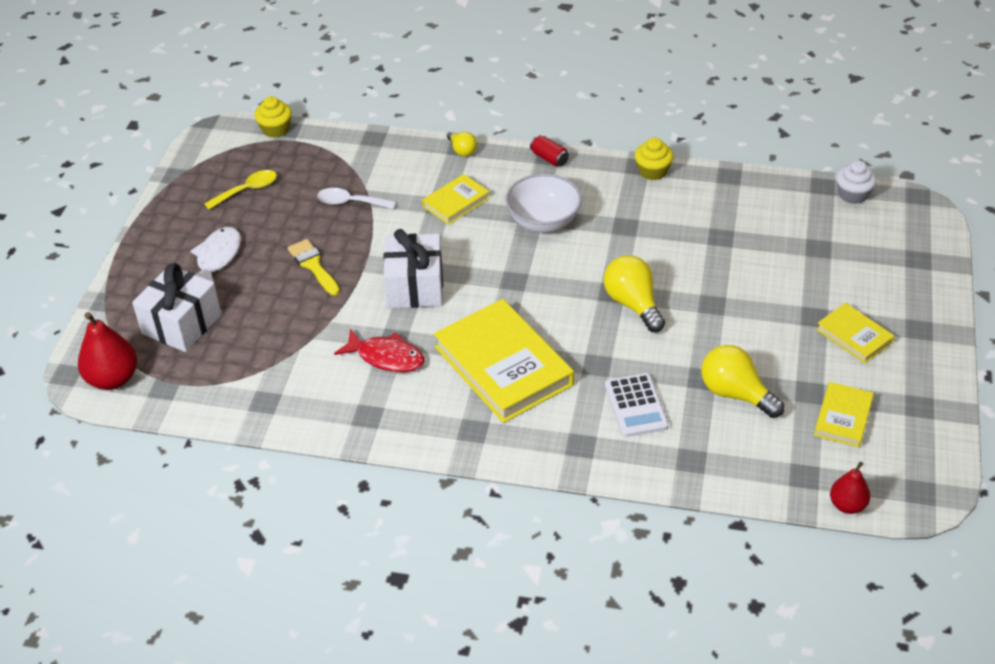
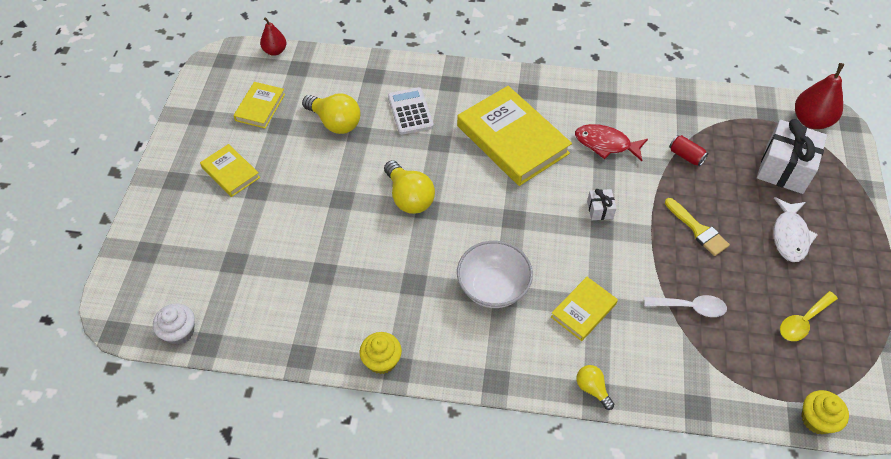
camera: 175 degrees right, 10 degrees up
white gift [384,229,443,308] -> white gift [587,189,616,220], size x0.46
red can [530,135,569,167] -> red can moved to [669,135,708,166]

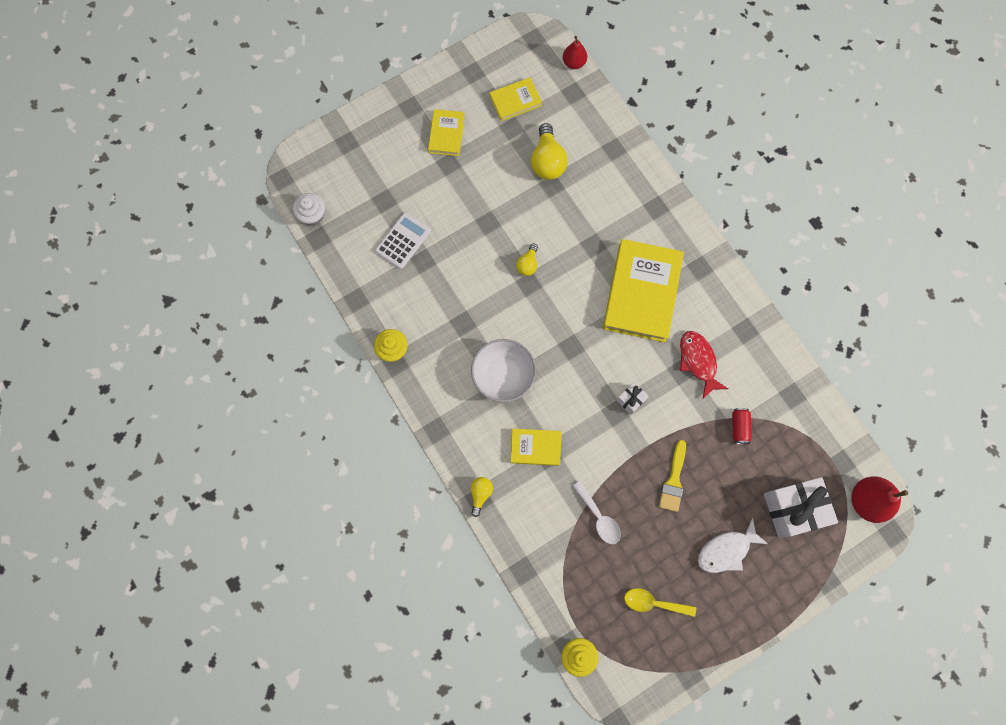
camera: 50 degrees right, 20 degrees up
yellow light bulb [384,160,435,214] -> yellow light bulb [516,243,538,276], size x0.56
white calculator [388,87,434,135] -> white calculator moved to [375,212,431,269]

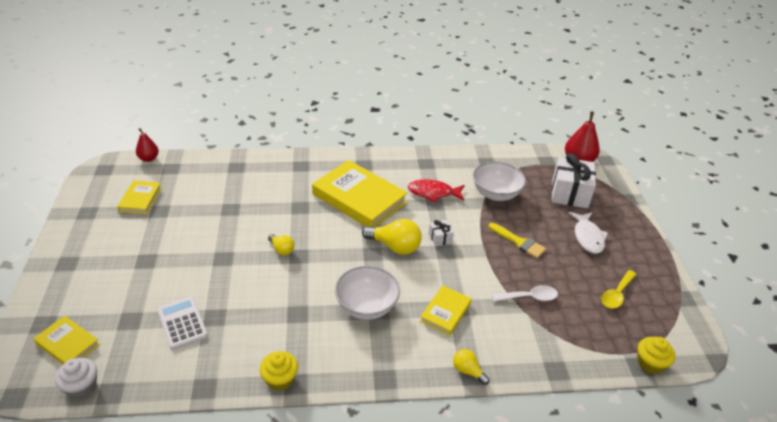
camera: 65 degrees left, 35 degrees down
yellow book [428,109,465,156] -> yellow book moved to [33,316,100,364]
yellow light bulb [531,123,568,180] -> yellow light bulb moved to [362,219,422,255]
red can [732,408,752,444] -> white bowl [473,161,526,201]

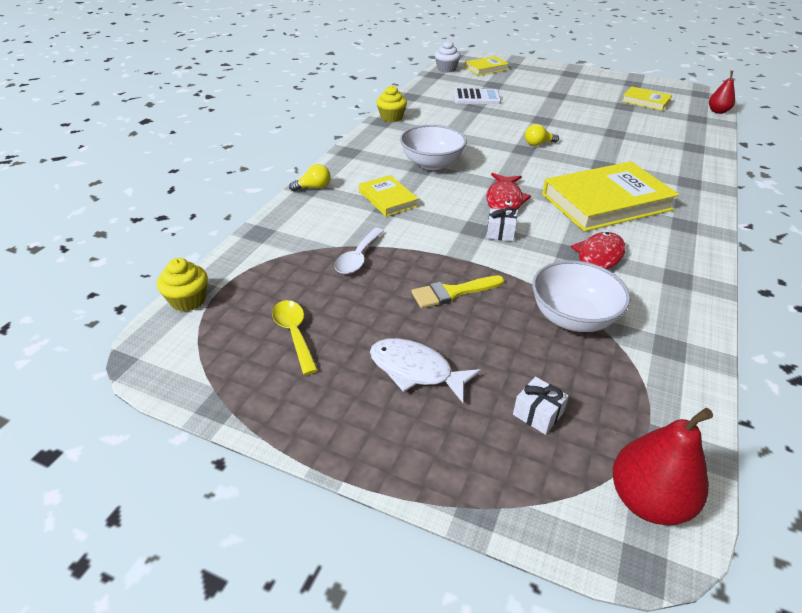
camera: 120 degrees right, 0 degrees up
yellow light bulb [362,219,422,255] -> red fish [486,173,531,211]
white gift [552,153,596,208] -> white gift [513,376,569,435], size x0.46

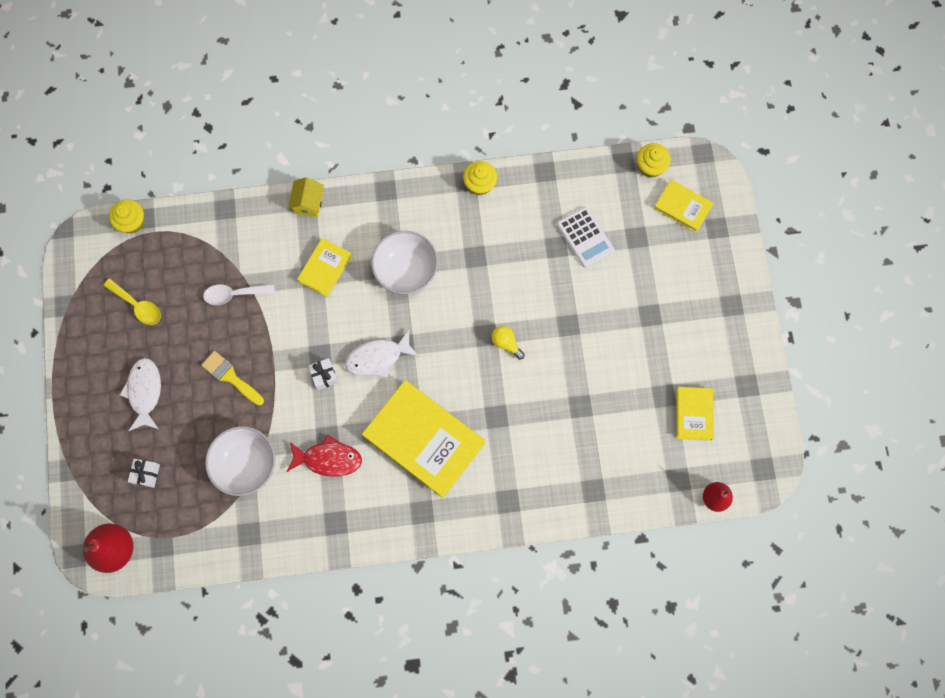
camera: 60 degrees right, 35 degrees up
yellow spoon [272,300,318,375] -> yellow spoon turned 90 degrees clockwise [104,279,161,325]
yellow light bulb [289,164,331,191] -> yellow house [288,177,324,217]
white cupcake [435,41,460,72] -> yellow cupcake [637,143,671,178]
red fish [486,173,531,211] -> white fish [345,330,419,378]

